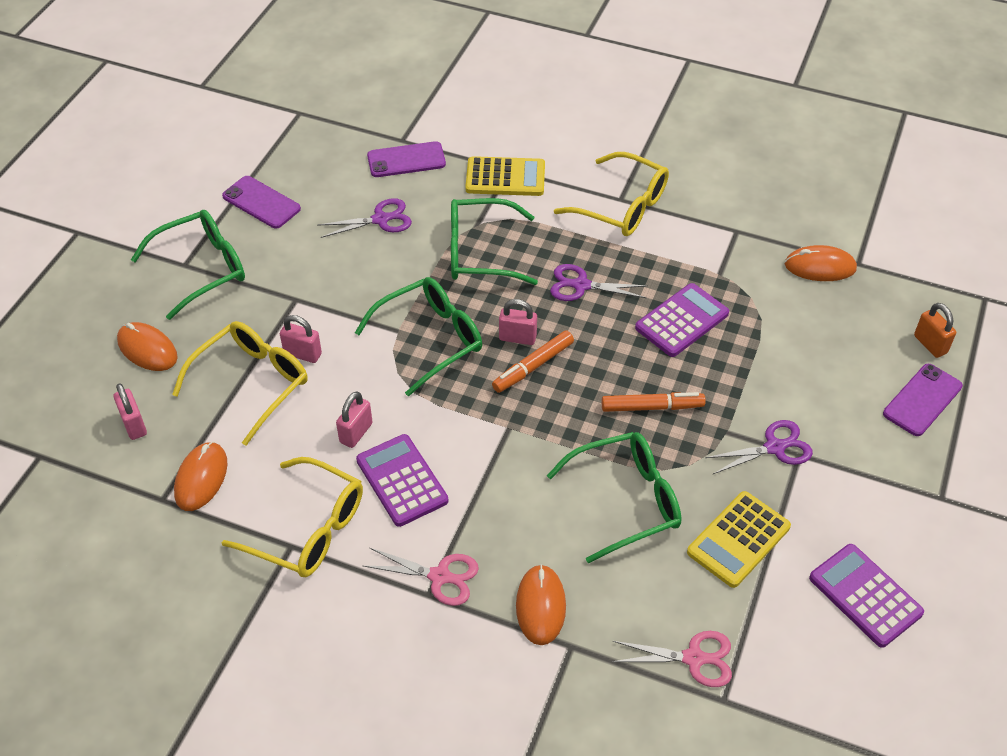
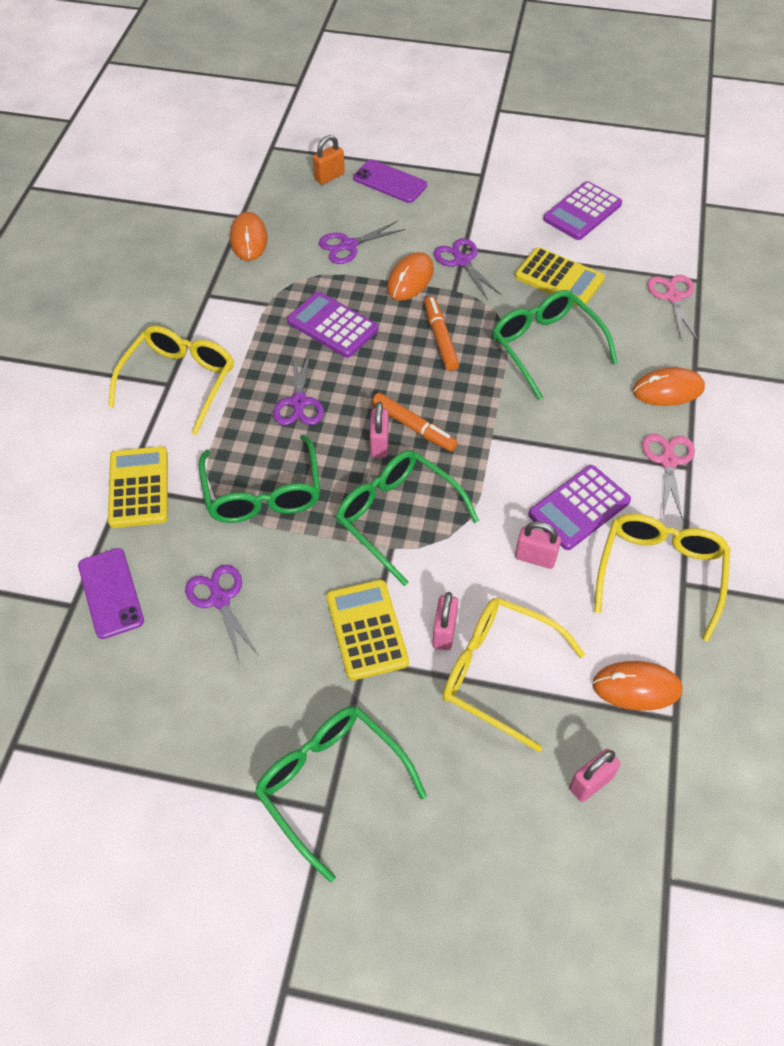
camera: 100 degrees left, 5 degrees up
orange mouse [117,322,178,371] -> orange mouse moved to [387,252,434,301]
purple phone [222,176,301,229] -> none
none -> purple scissors [319,221,405,264]
none -> yellow calculator [326,580,409,681]

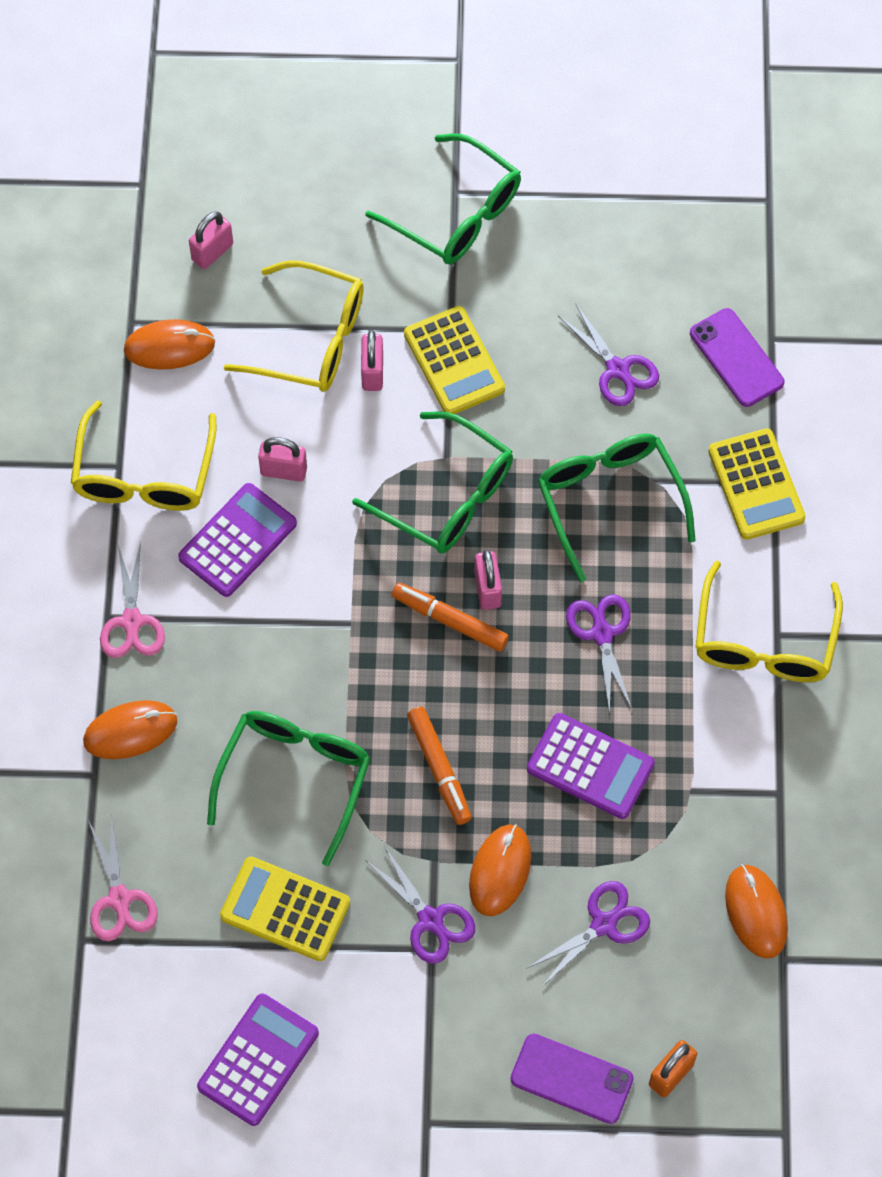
camera: 170 degrees right, 10 degrees up
green glasses [493,290,618,400] -> green glasses turned 120 degrees counterclockwise [207,711,370,866]

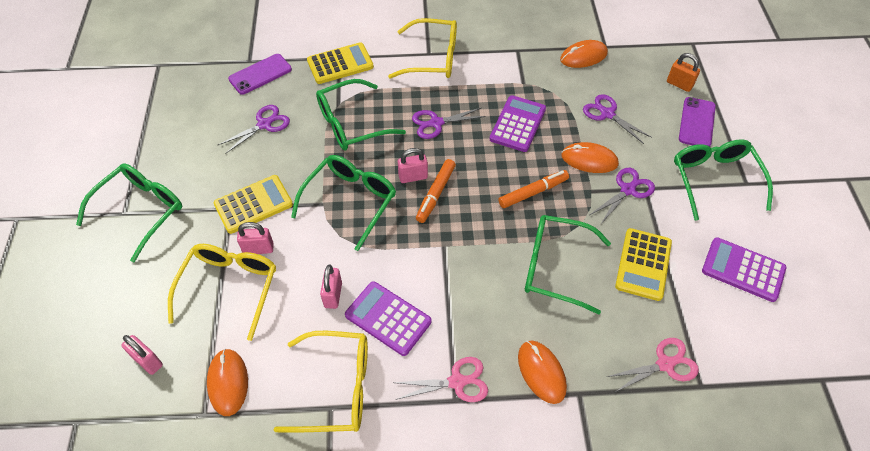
camera: 95 degrees left, 10 degrees down
none -> green glasses [674,140,773,221]

